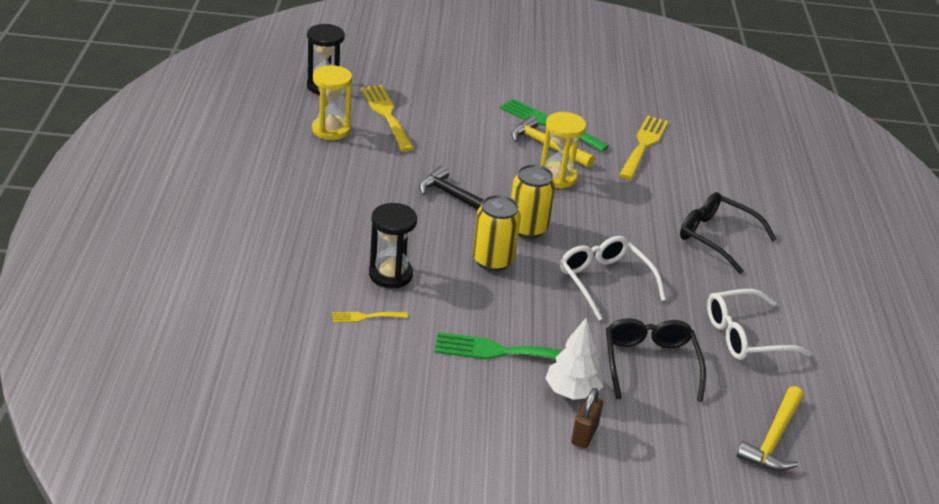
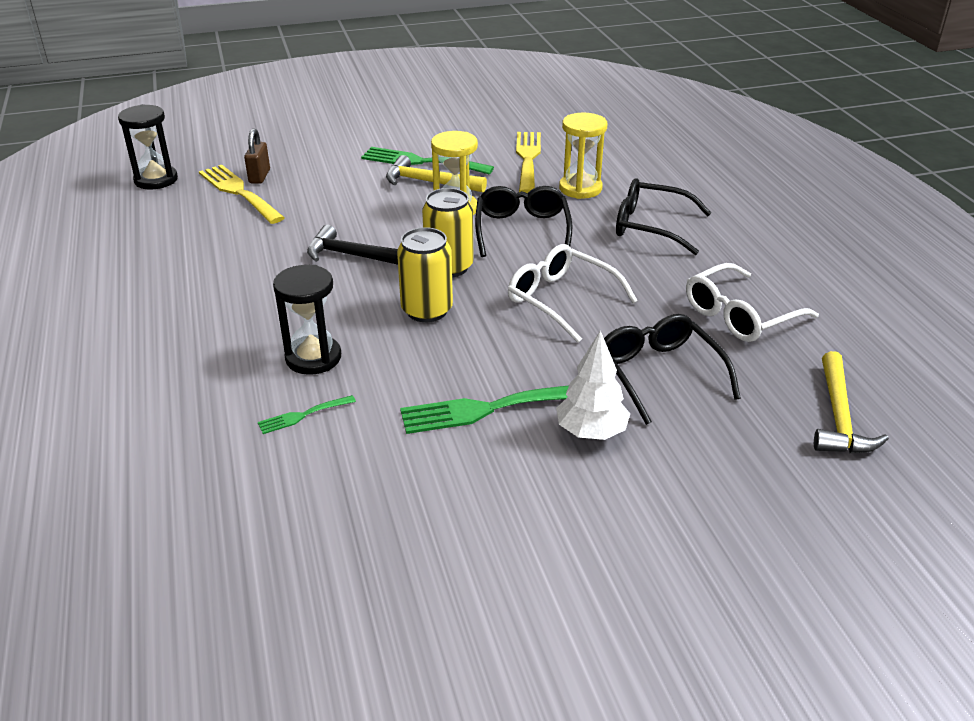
camera: 15 degrees left, 0 degrees up
yellow hourglass [312,65,352,140] -> yellow hourglass moved to [559,113,608,199]
yellow fork [332,312,408,323] -> green fork [258,395,356,434]
brown padlock [571,388,603,448] -> brown padlock moved to [244,128,270,184]
none -> black glasses [475,186,572,257]

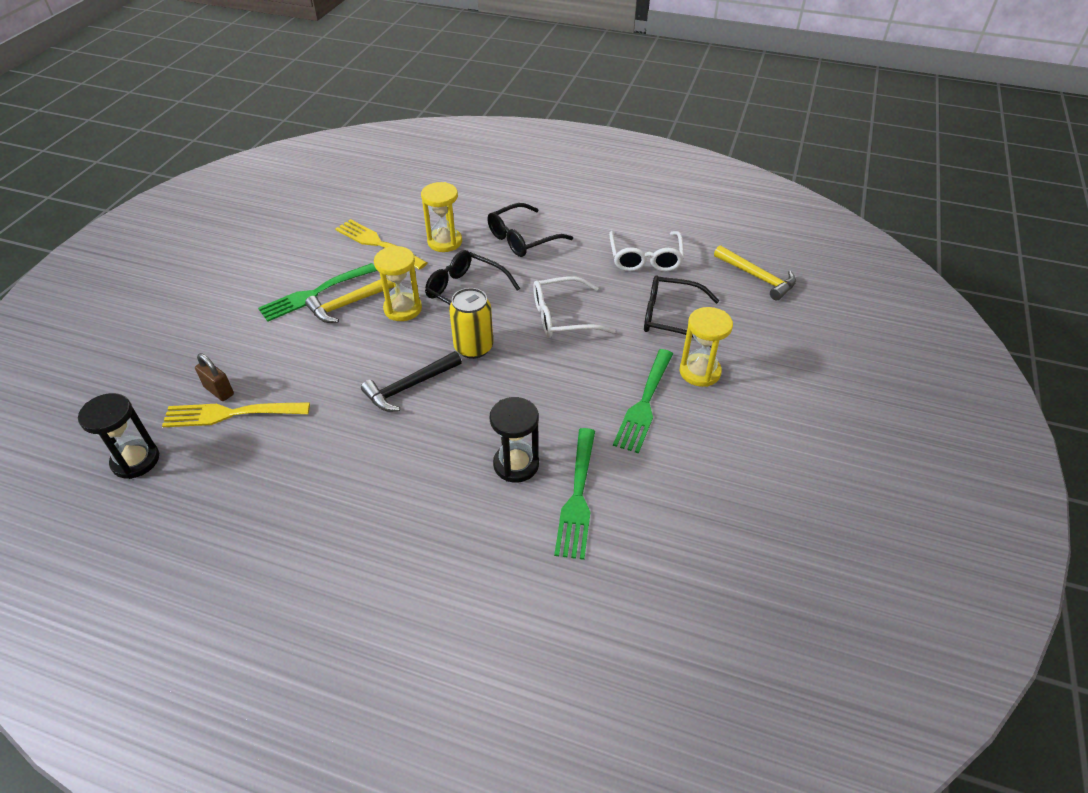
camera: 55 degrees left, 10 degrees up
green fork [258,395,356,434] -> green fork [554,428,595,560], size x2.00
yellow can [397,227,453,322] -> none
white tree [556,330,630,440] -> yellow hourglass [680,307,733,387]

